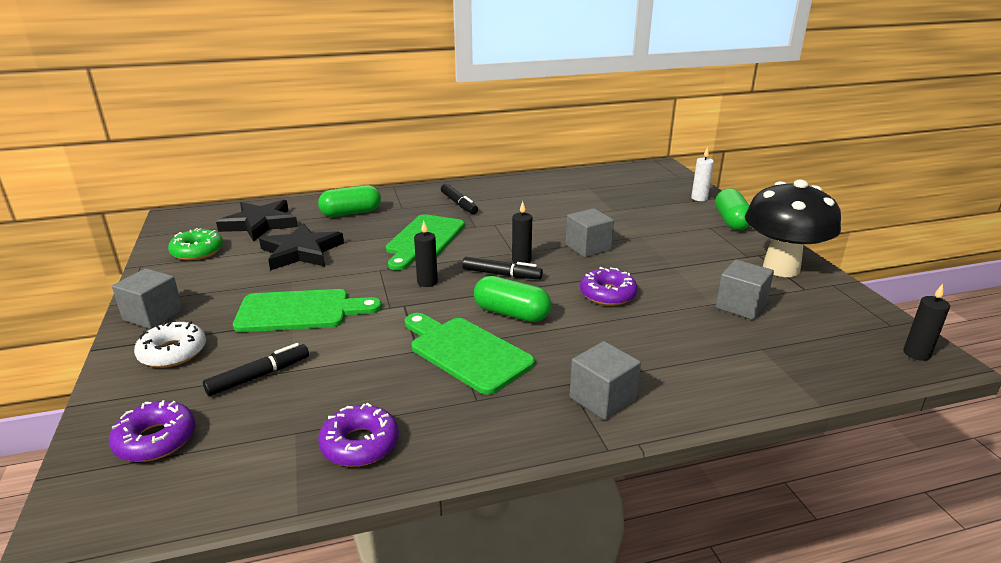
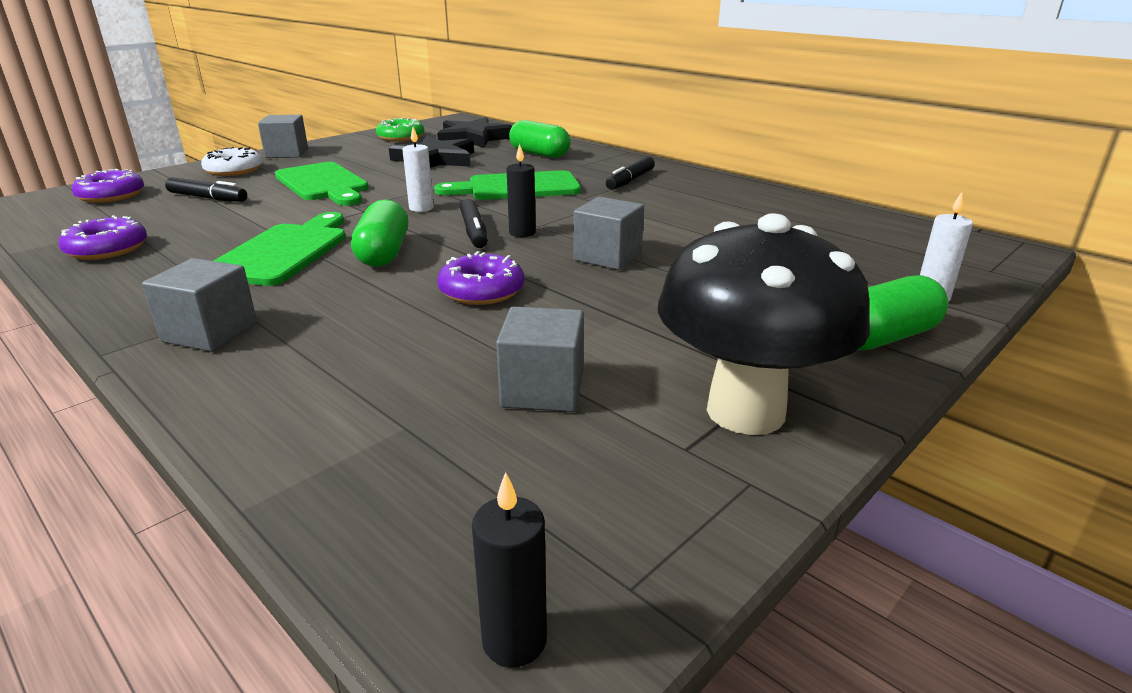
camera: 60 degrees right, 0 degrees up
black candle [414,221,438,287] -> white candle [402,127,434,212]

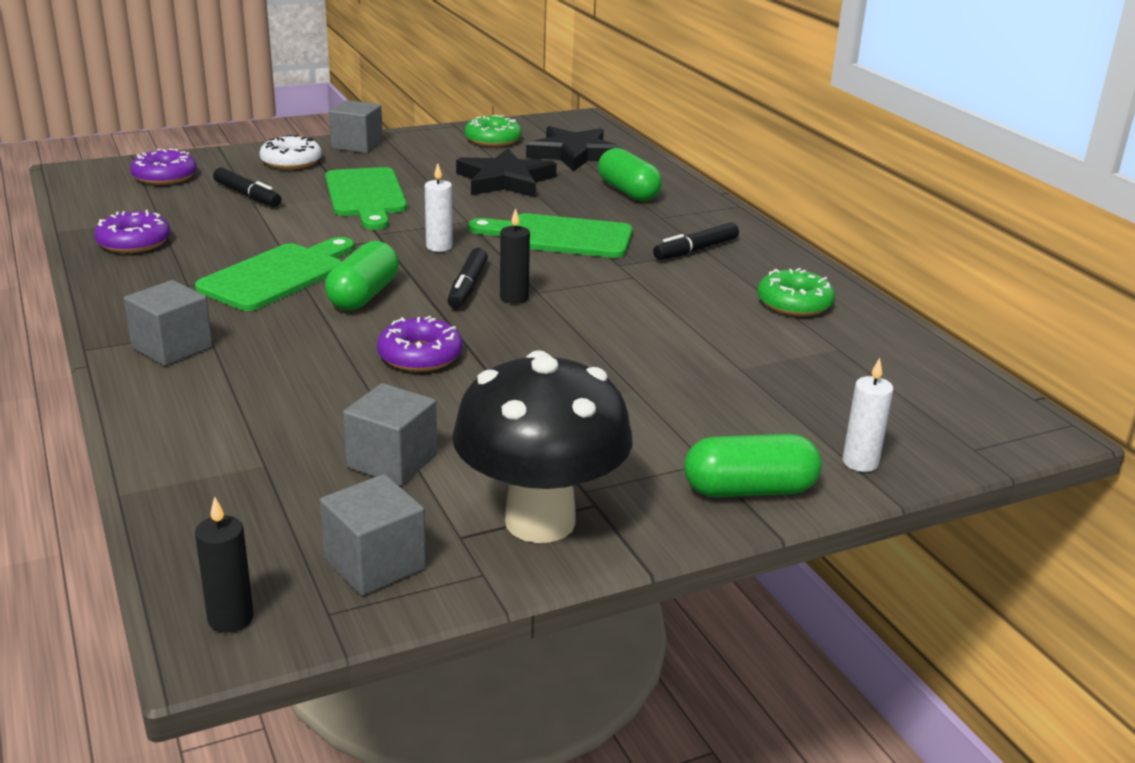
camera: 20 degrees right, 0 degrees up
grey cube [573,197,644,270] -> grey cube moved to [320,474,426,596]
none -> green donut [757,268,835,316]

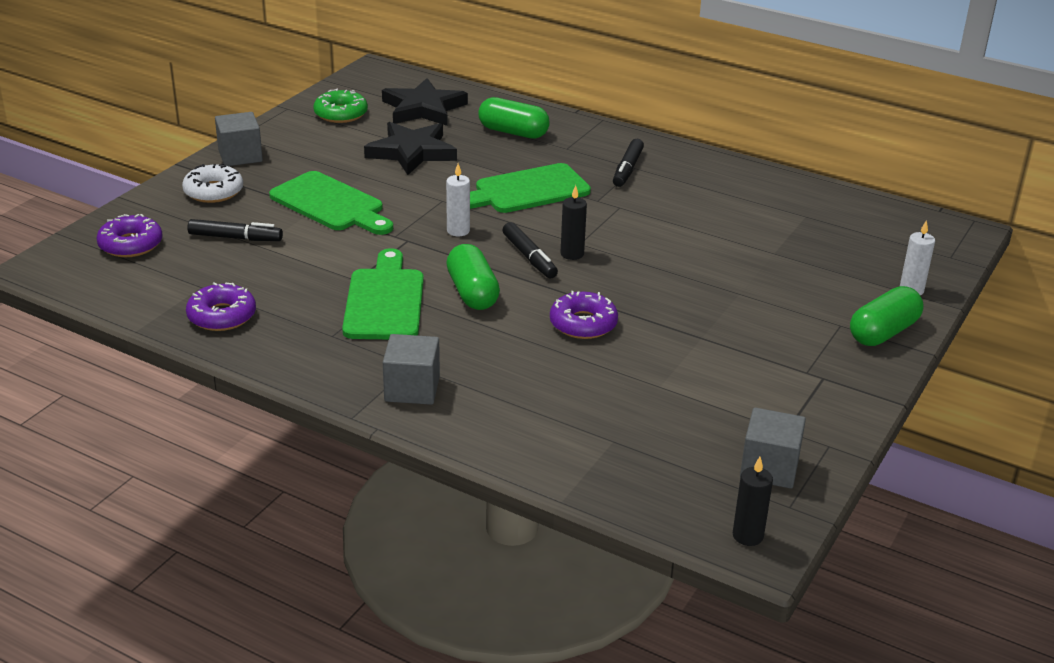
camera: 35 degrees left, 5 degrees up
grey cube [343,383,437,485] -> none
black mushroom [452,350,632,543] -> none
green donut [757,268,835,316] -> none

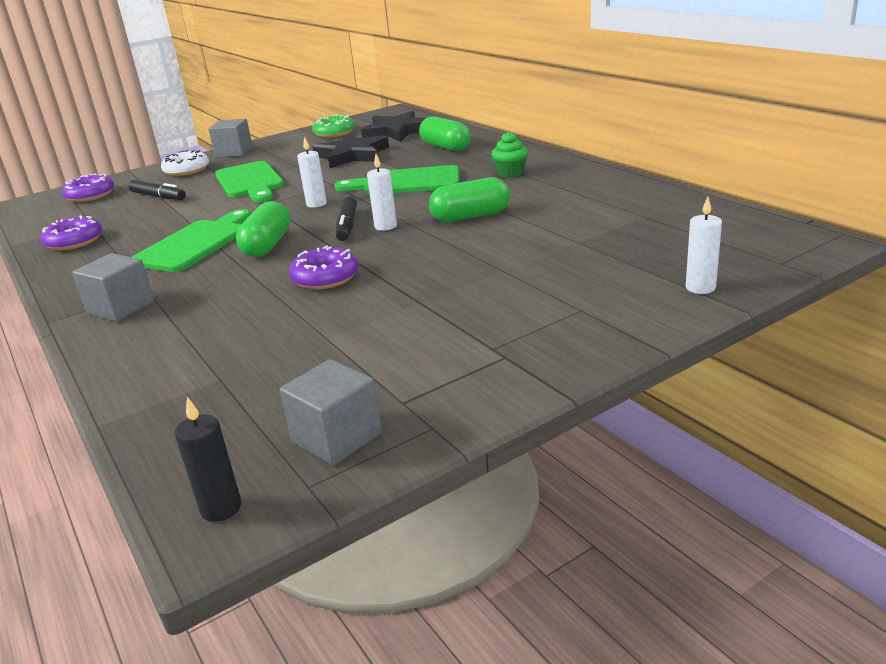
camera: 30 degrees right, 5 degrees down
black candle [561,185,587,260] -> white candle [367,154,397,231]
black marker [613,139,644,187] -> green cupcake [492,131,528,178]
green capsule [850,286,924,346] -> green capsule moved to [429,177,510,222]

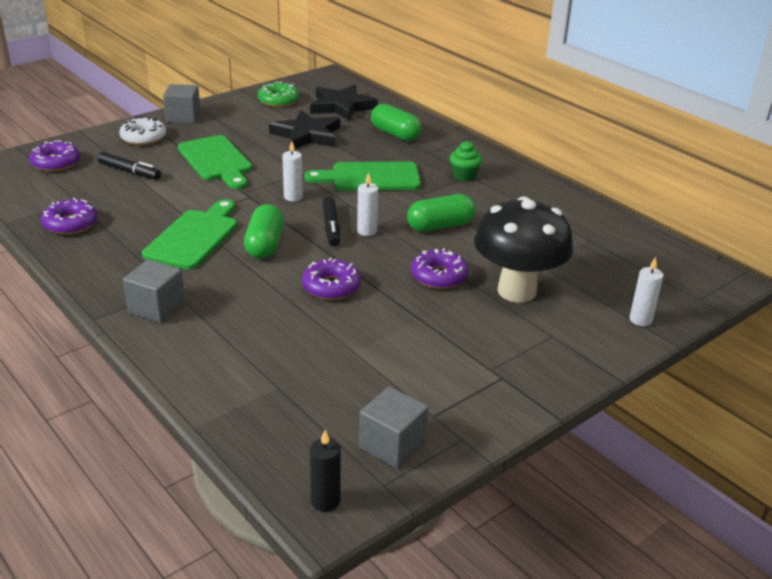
camera: 10 degrees left, 5 degrees up
none -> purple donut [411,248,469,289]
none -> black mushroom [474,196,574,303]

